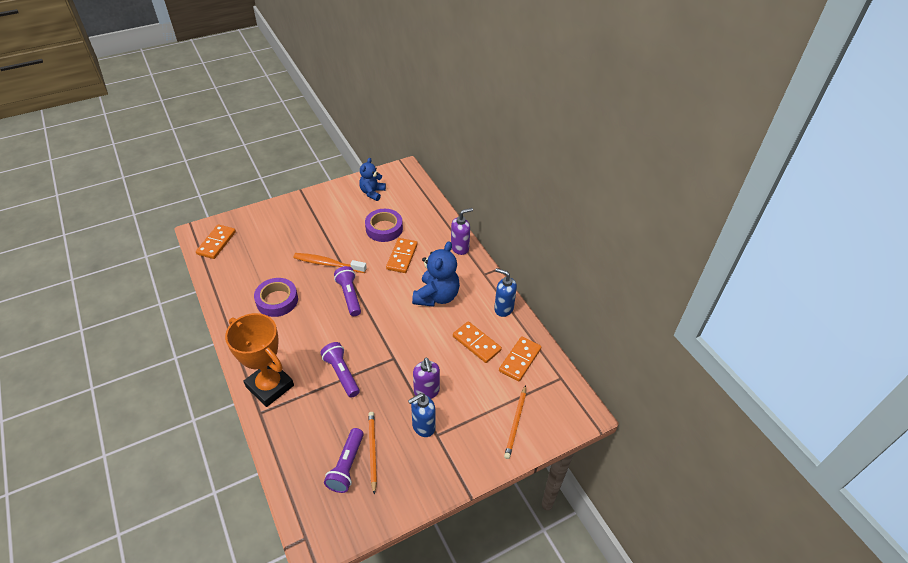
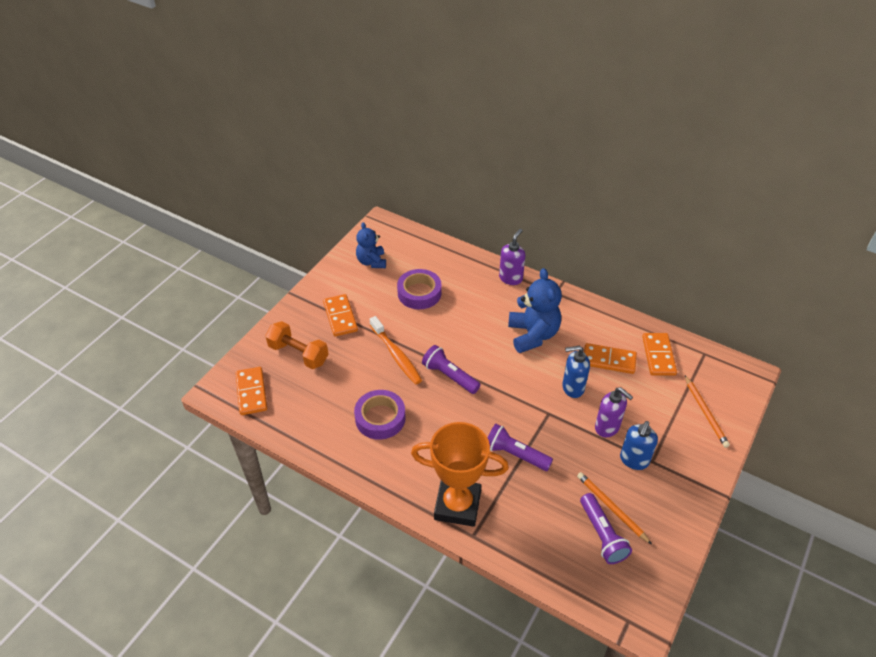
camera: 30 degrees left, 0 degrees up
orange toothbrush [293,253,367,273] -> orange toothbrush turned 105 degrees counterclockwise [370,316,422,384]
orange domino [386,238,418,273] -> orange domino moved to [323,294,358,337]
blue soap dispenser [494,268,517,317] -> blue soap dispenser moved to [562,346,590,398]
none -> orange dumbbell [265,321,328,369]

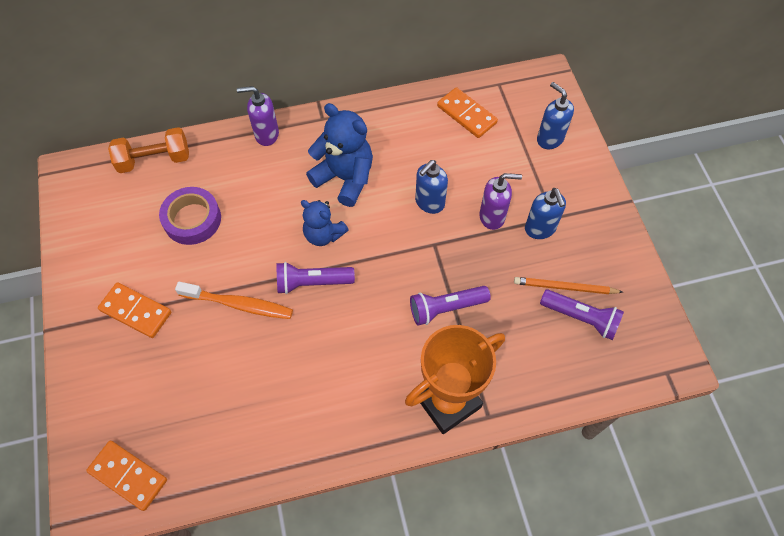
camera: 45 degrees left, 15 degrees up
orange dumbbell [265,321,328,369] -> orange dumbbell moved to [108,127,189,173]
purple tape [354,390,406,440] -> none
blue teddy bear [356,222,386,268] -> blue teddy bear moved to [301,200,349,246]
purple soap dispenser [499,229,525,285] -> purple soap dispenser turned 75 degrees counterclockwise [237,86,279,146]
orange domino [584,343,637,374] -> none
orange pencil [685,375,730,448] -> blue soap dispenser [537,82,574,149]

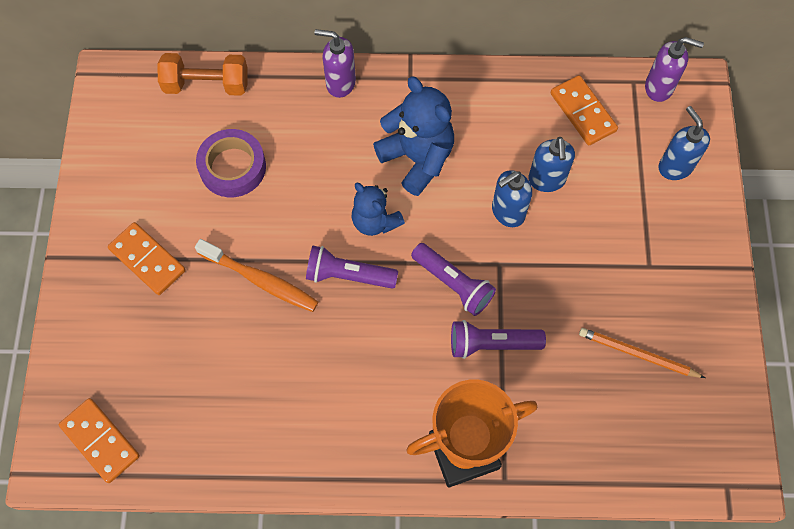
camera: 15 degrees right, 5 degrees up
purple soap dispenser [479,173,522,230] -> purple soap dispenser moved to [645,37,704,102]
blue soap dispenser [525,188,566,239] -> blue soap dispenser moved to [528,137,575,192]
purple flashlight [540,289,624,340] -> purple flashlight moved to [411,243,496,316]

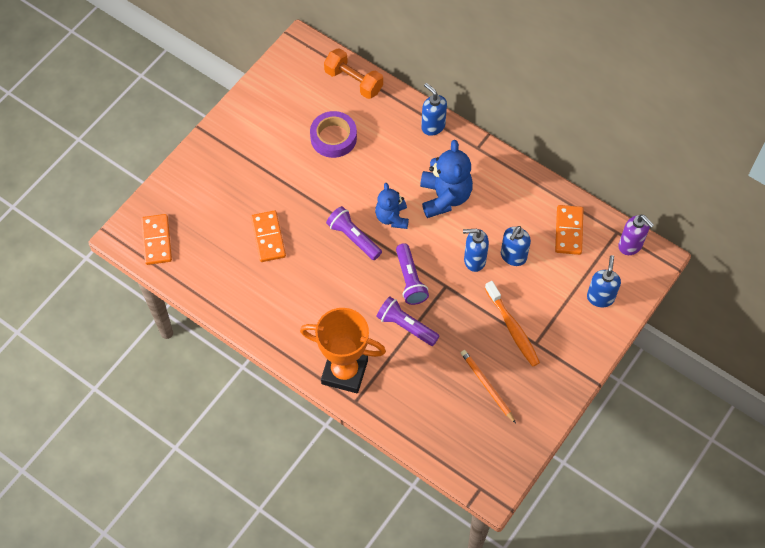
camera: 35 degrees right, 5 degrees down
orange domino [108,222,186,295] -> orange domino moved to [251,211,286,262]
orange toothbrush [195,239,318,312] -> orange toothbrush moved to [485,281,540,367]
purple soap dispenser [315,29,356,98] -> blue soap dispenser [421,83,447,136]

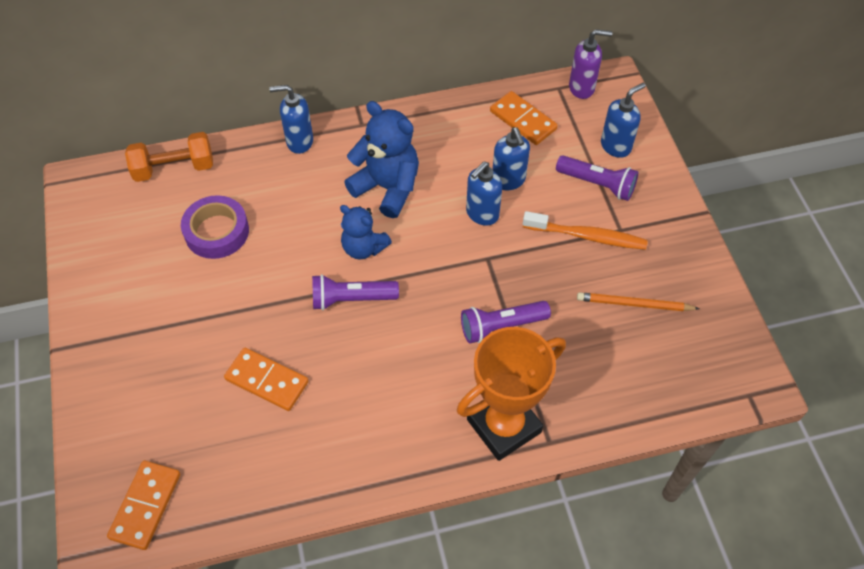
camera: 50 degrees left, 5 degrees down
orange domino [141,214,172,265] -> orange domino turned 75 degrees clockwise [107,461,180,550]
purple flashlight [396,243,429,305] -> purple flashlight moved to [556,155,638,201]
blue soap dispenser [587,255,621,308] -> blue soap dispenser turned 90 degrees clockwise [601,83,646,158]

